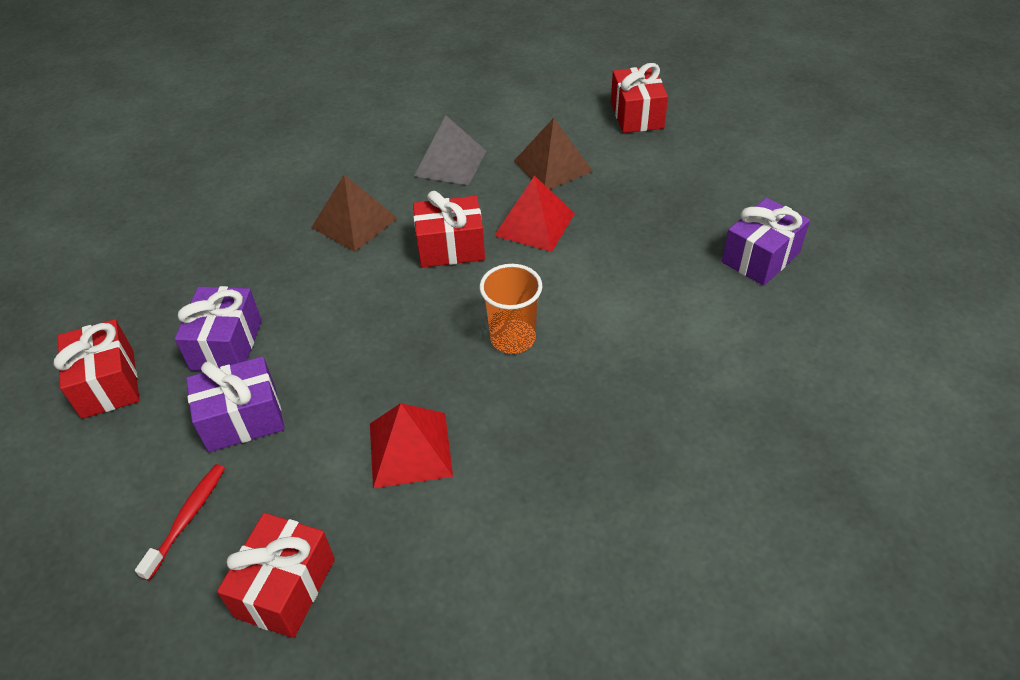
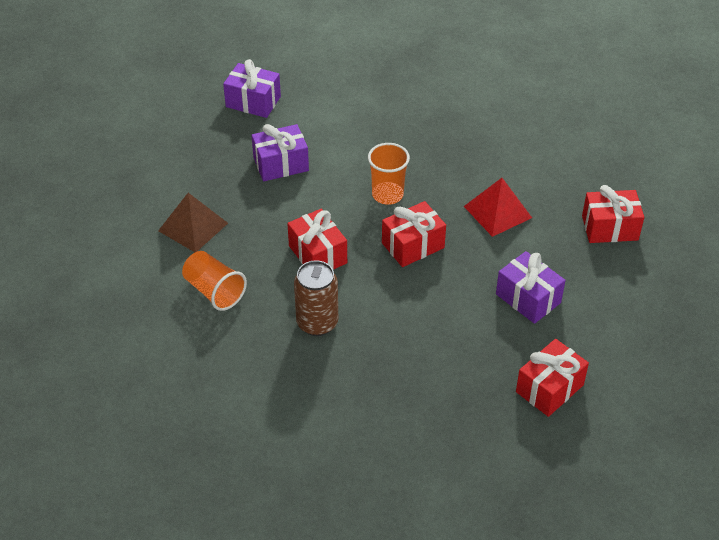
camera: 115 degrees left, 0 degrees up
red toothbrush [135,464,225,581] -> none
purple gift [175,286,262,371] -> purple gift moved to [251,124,309,181]
brown pyramid [311,175,398,252] -> brown can [294,260,338,336]
grey pyramid [414,116,486,185] -> orange cup [182,251,247,311]
red pyramid [494,175,575,252] -> none
red gift [611,63,668,133] -> red gift moved to [382,201,446,267]

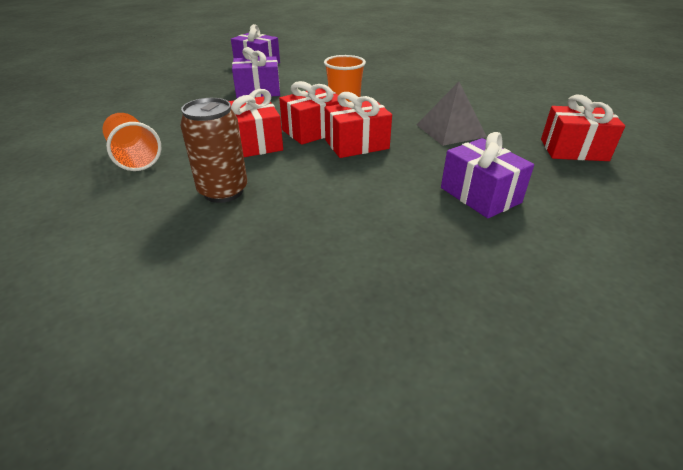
camera: 10 degrees right, 10 degrees down
brown pyramid [158,193,228,252] -> none
red pyramid [464,178,532,237] -> grey pyramid [416,82,487,146]
red gift [516,339,589,417] -> red gift moved to [279,81,339,145]

